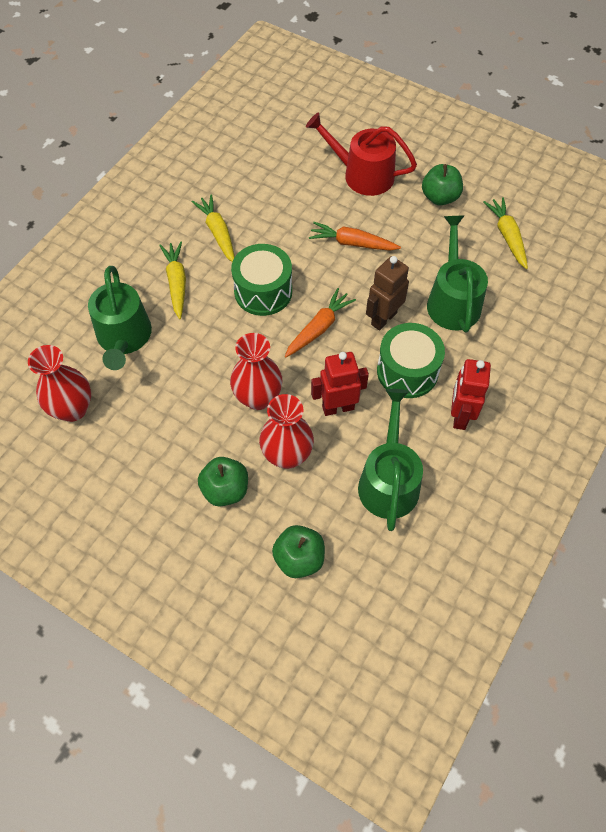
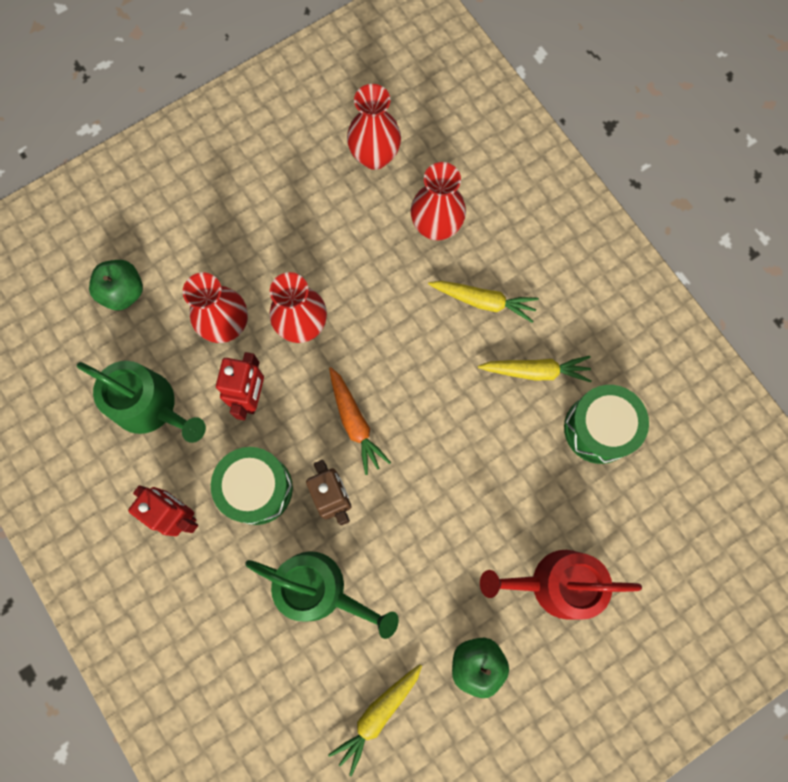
camera: 115 degrees right, 15 degrees up
green watering can [88,266,152,370] -> red vase [411,162,466,241]
green apple [198,457,248,507] -> none
green drum [231,244,292,316] -> green drum moved to [564,385,649,464]
red watering can [306,112,417,196] -> red watering can turned 135 degrees counterclockwise [480,550,642,620]
orange carrot [309,222,401,251] -> none
yellow carrot [483,197,528,269] -> yellow carrot turned 120 degrees clockwise [328,664,422,776]

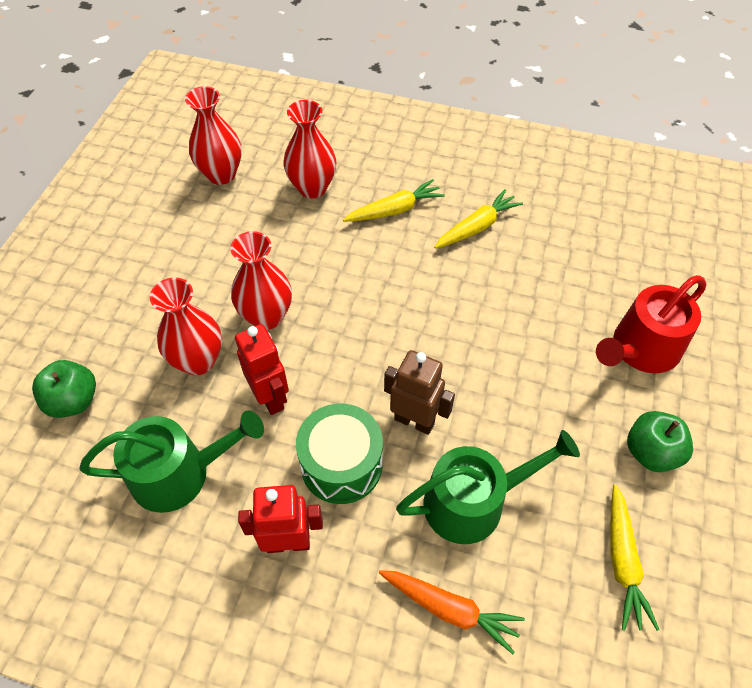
camera: 40 degrees left, 20 degrees down
orange carrot [329,367,391,475] -> orange carrot moved to [379,570,525,654]
green drum [564,385,649,464] -> none

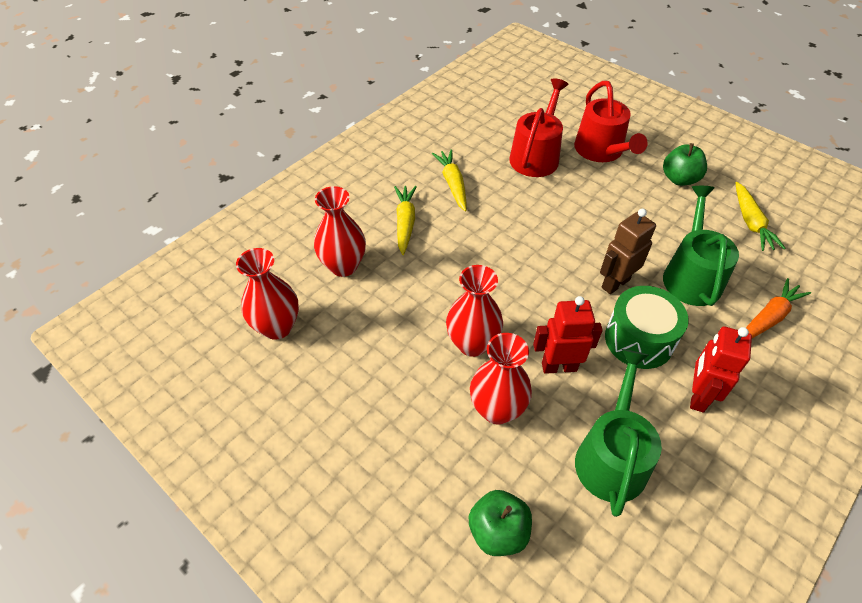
camera: 65 degrees left, 5 degrees down
yellow carrot [610,484,659,631] -> yellow carrot turned 60 degrees clockwise [736,182,786,251]
none -> red watering can [509,78,568,177]

